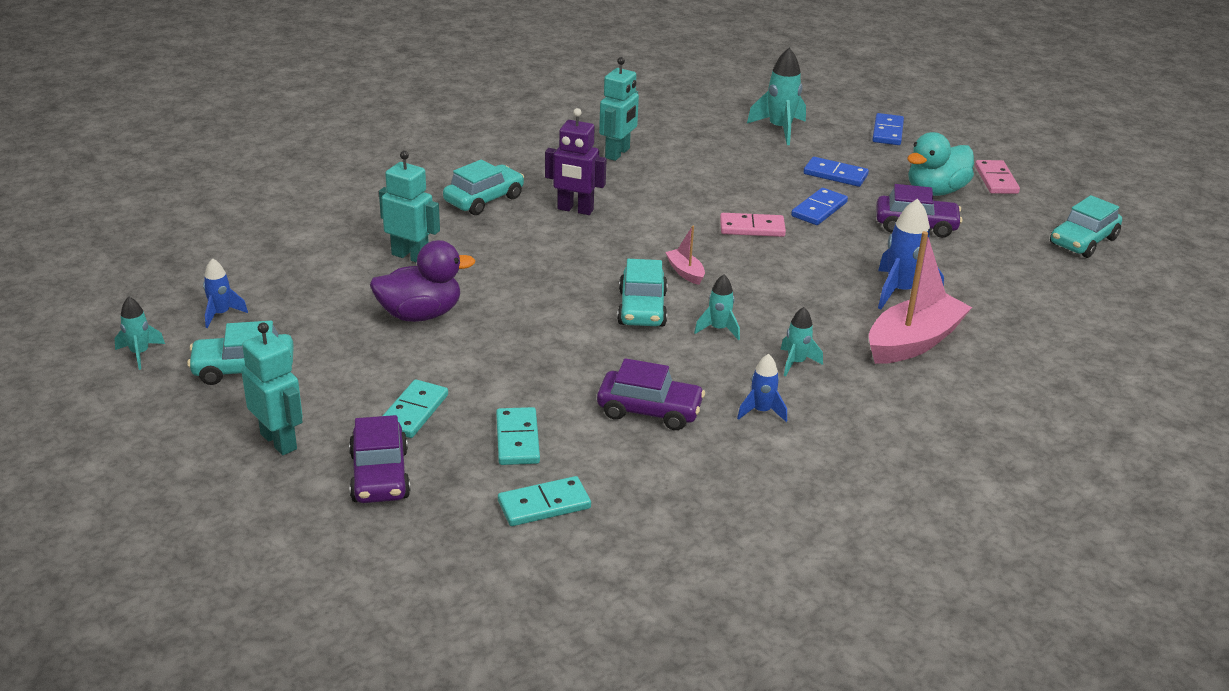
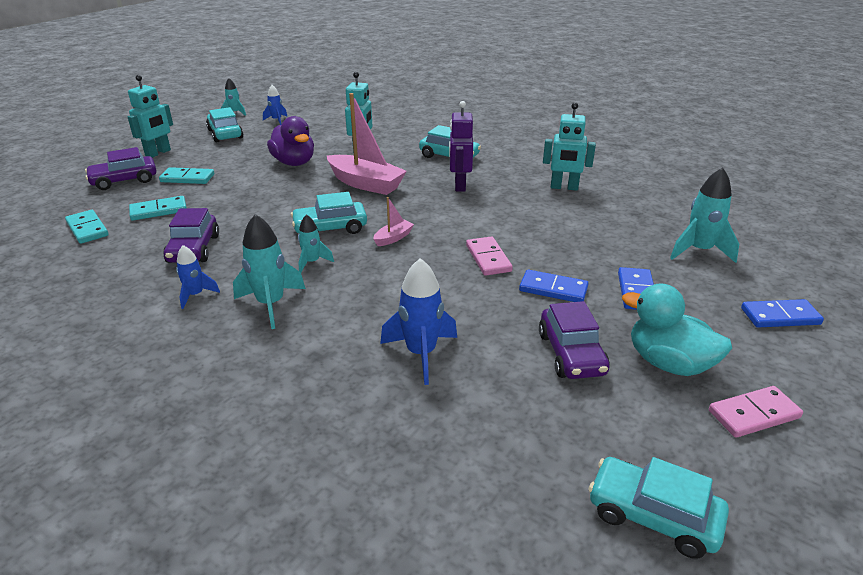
camera: 75 degrees right, 0 degrees up
turquoise rocket [780,307,823,377] -> turquoise rocket [233,214,306,329], size x1.70
pink boat [869,231,972,364] -> pink boat moved to [327,93,407,195]

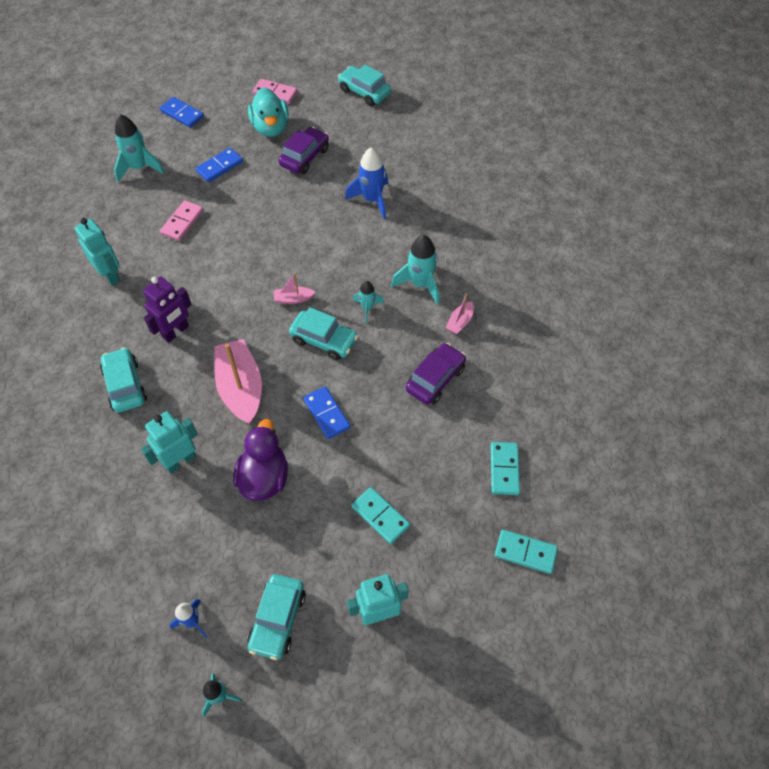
camera: 140 degrees left, 25 degrees up
purple car [85,147,156,190] -> none
turquoise domino [129,196,187,221] -> turquoise domino moved to [495,530,558,574]
blue rocket [176,245,220,309] -> pink boat [446,293,474,334]
pink domino [466,236,513,276] -> pink domino moved to [160,200,204,241]
blue domino [519,269,589,302] -> blue domino moved to [303,386,350,439]
turquoise car [588,457,729,559] -> turquoise car turned 150 degrees clockwise [338,65,391,106]

